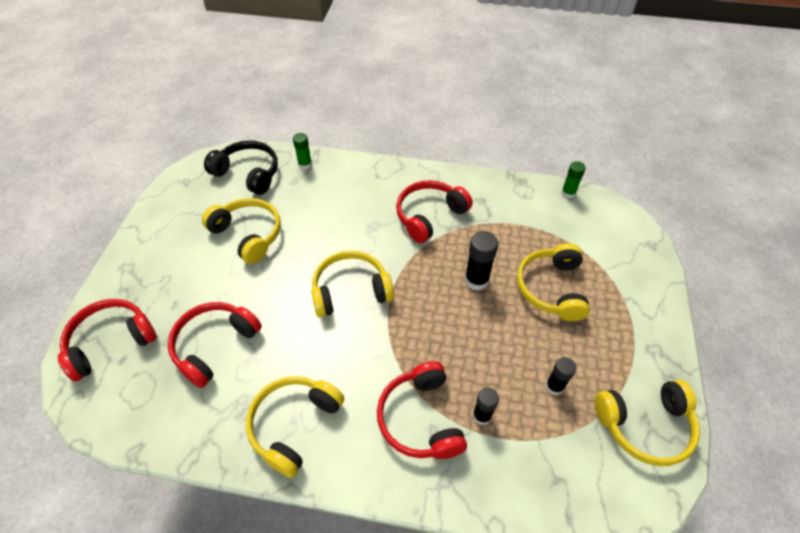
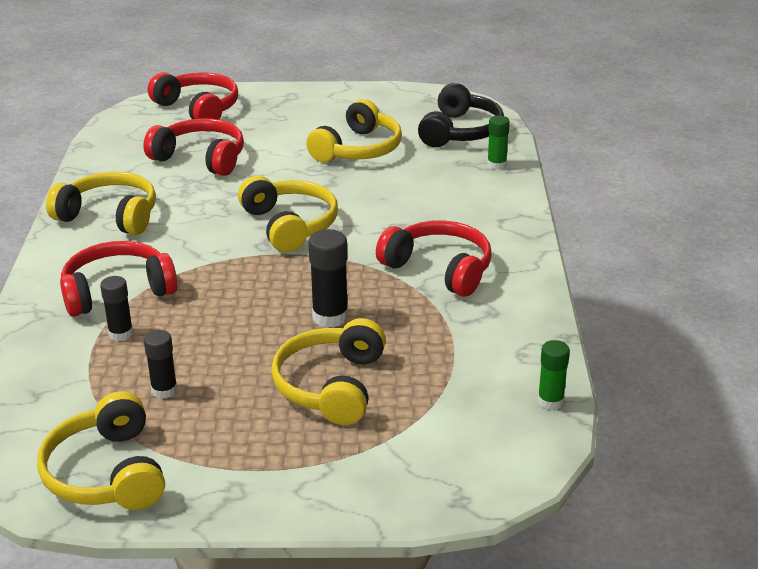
camera: 80 degrees right, 20 degrees down
yellow headphones [517,243,590,321] -> yellow headphones turned 75 degrees counterclockwise [271,318,386,425]

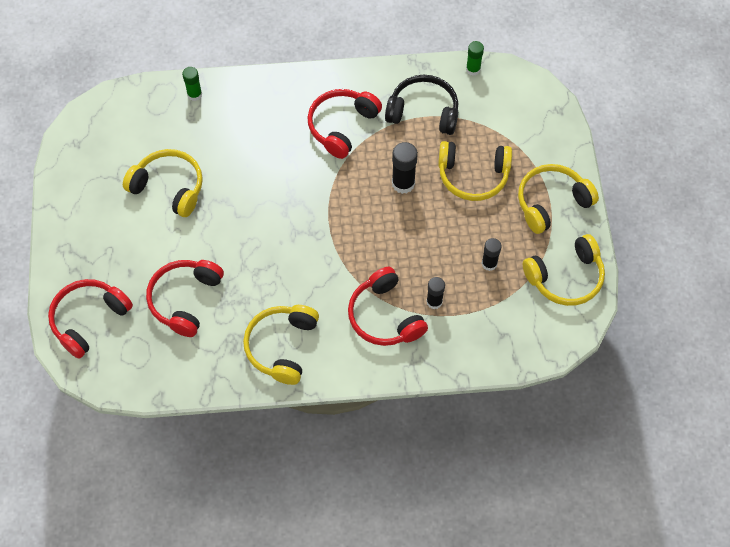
camera: 95 degrees left, 30 degrees up
yellow headphones [238,176,338,252] -> yellow headphones moved to [518,164,599,234]
black headphones [418,83,504,147] -> black headphones moved to [385,75,458,135]

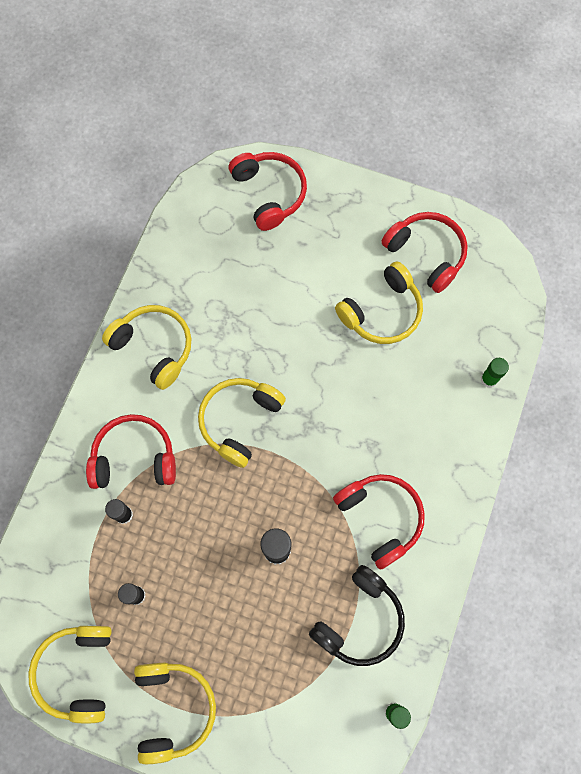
camera: 115 degrees right, 10 degrees up
red headphones [146,260,224,337] -> red headphones moved to [381,212,468,293]
yellow headphones [438,141,512,201] -> yellow headphones moved to [198,378,286,468]

